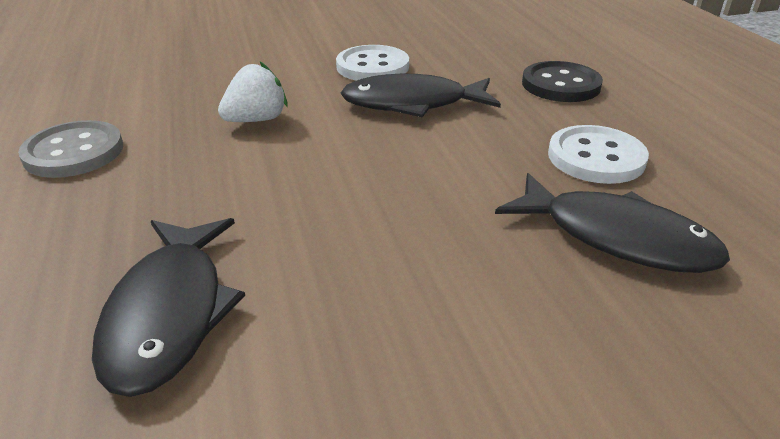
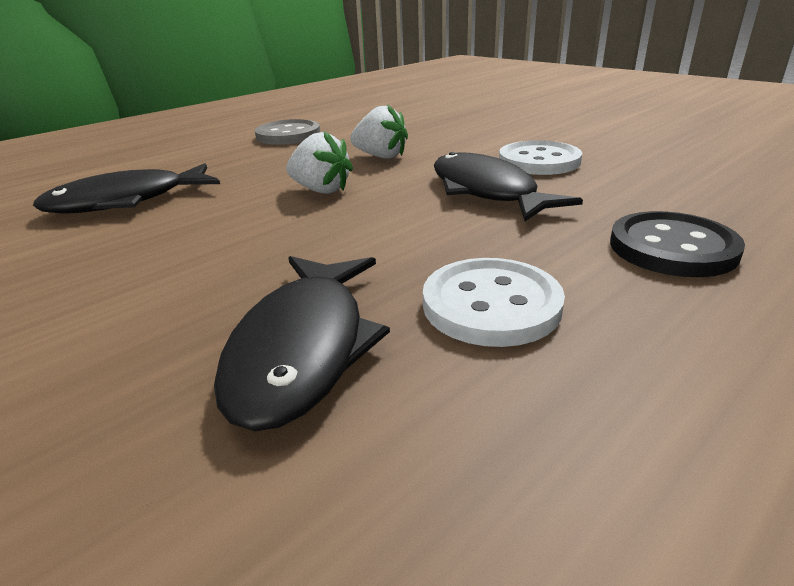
camera: 65 degrees right, 5 degrees down
none -> white strawberry [286,131,353,194]

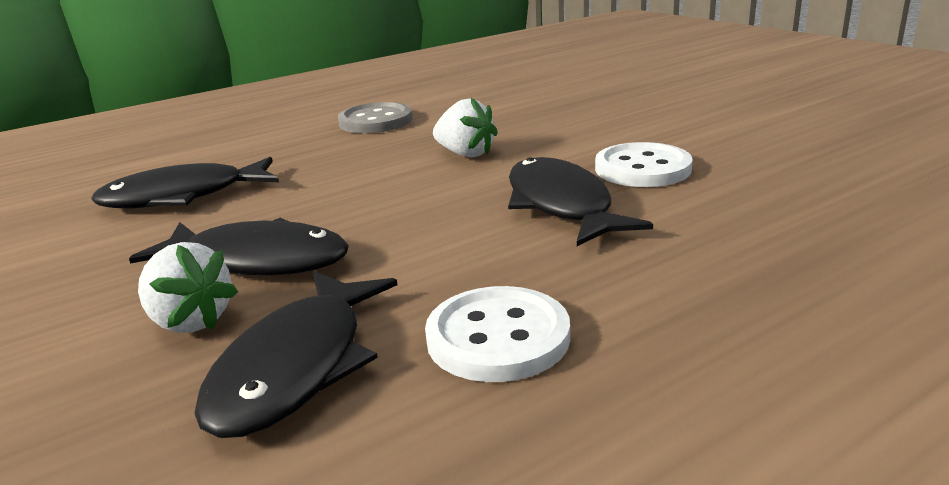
camera: 10 degrees right, 5 degrees down
white strawberry [286,131,353,194] -> white strawberry moved to [138,242,238,333]
black button [610,211,745,277] -> none
none -> black fish [129,218,349,276]

